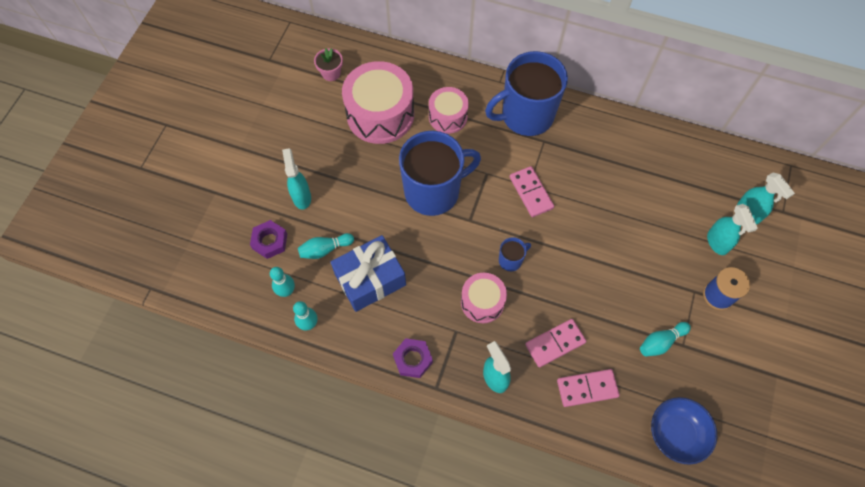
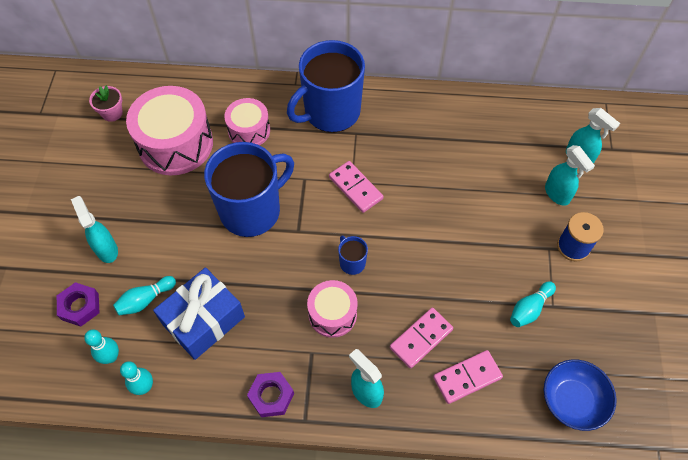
camera: 15 degrees left, 5 degrees down
blue mug [499,237,531,271] -> blue mug turned 75 degrees counterclockwise [338,236,368,275]

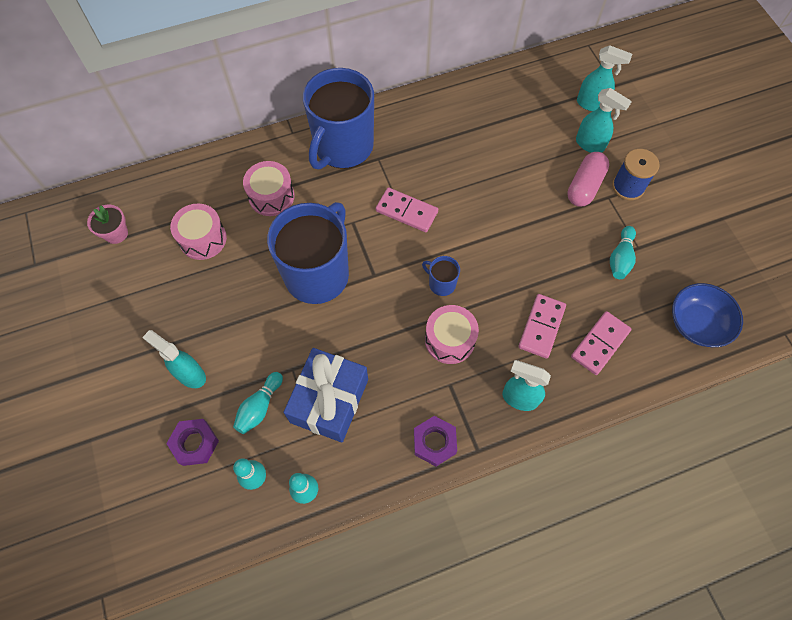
camera: 25 degrees left, 5 degrees up
pink drum [126,86,213,175] -> pink drum [170,203,227,260], size x0.57
none -> pink capsule [567,152,609,207]

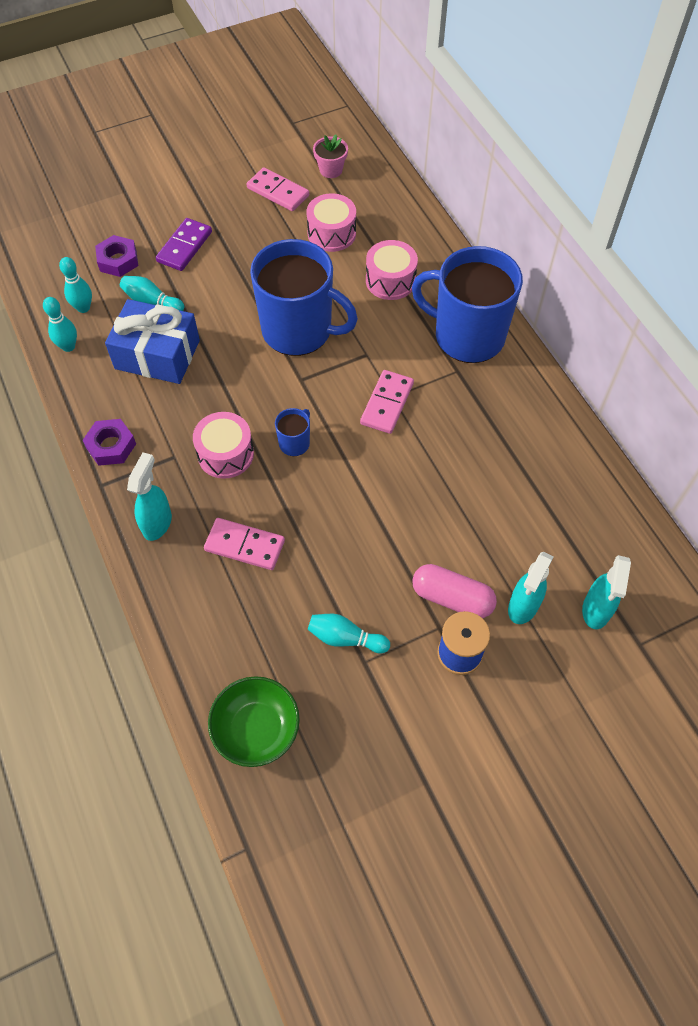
camera: 85 degrees right, 5 degrees down
turquoise spray bottle [142,330,206,388] -> purple domino [156,218,212,271]
pink domino [571,311,631,375] -> pink domino moved to [247,167,309,211]
blue bowl [672,283,743,347] -> green bowl [208,676,300,767]

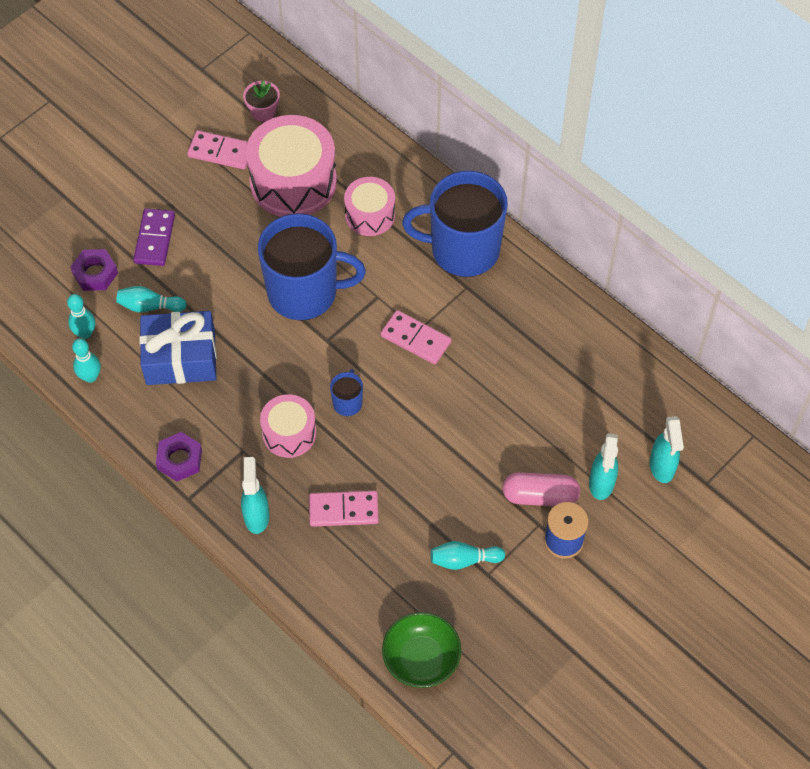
camera: 20 degrees left, 0 degrees up
pink drum [306,193,356,252] -> pink drum [246,115,337,217], size x1.74
pink domino [360,370,414,434] -> pink domino turned 60 degrees counterclockwise [381,310,451,364]

